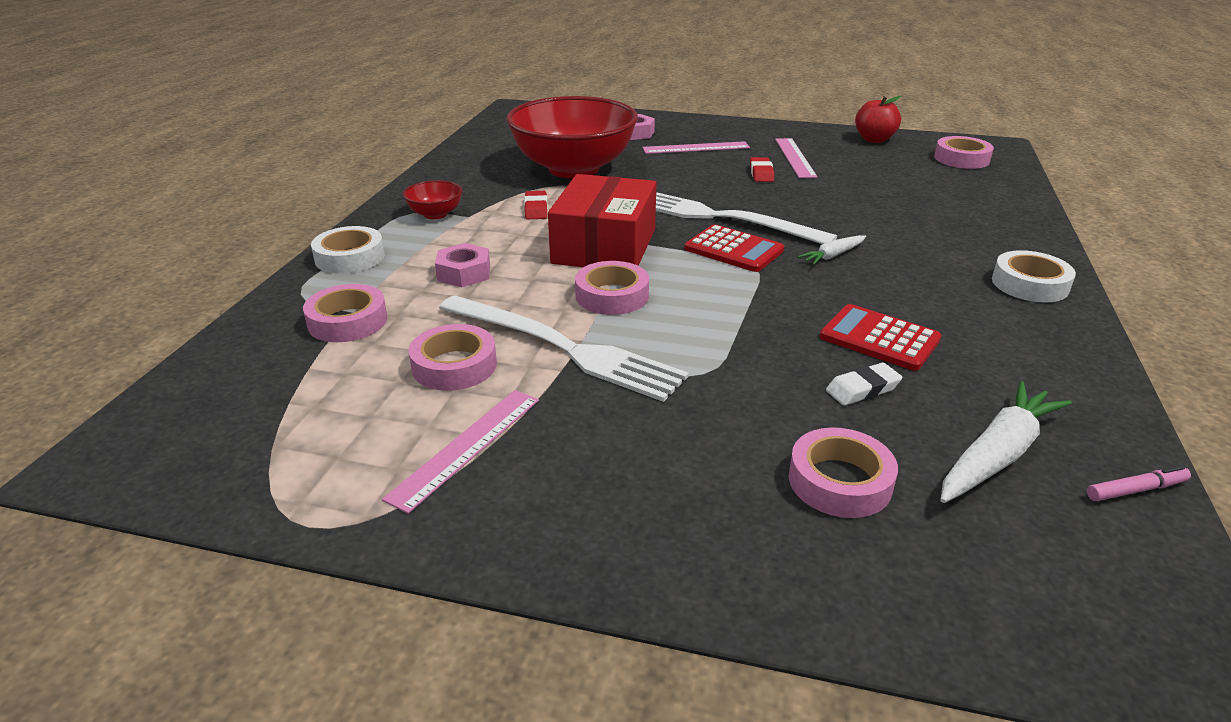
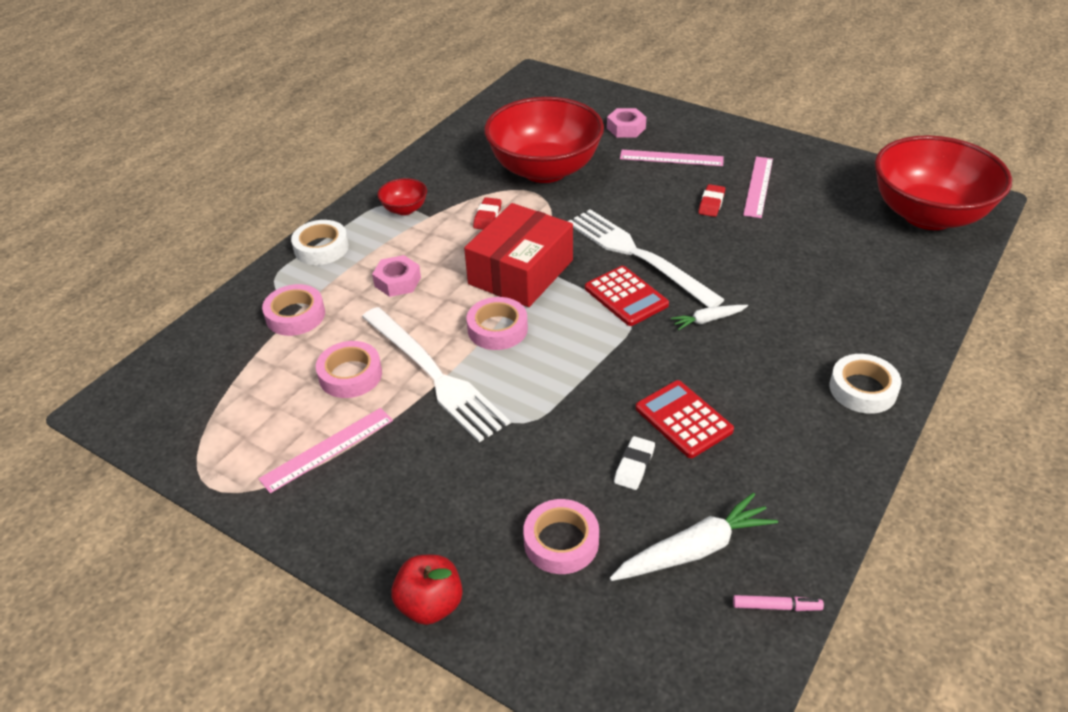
camera: 20 degrees right, 10 degrees up
white eraser [826,363,902,406] -> white eraser turned 60 degrees counterclockwise [614,436,655,490]
red apple [855,96,901,143] -> red apple moved to [391,555,462,625]
pink tape [934,136,994,169] -> red bowl [875,135,1012,230]

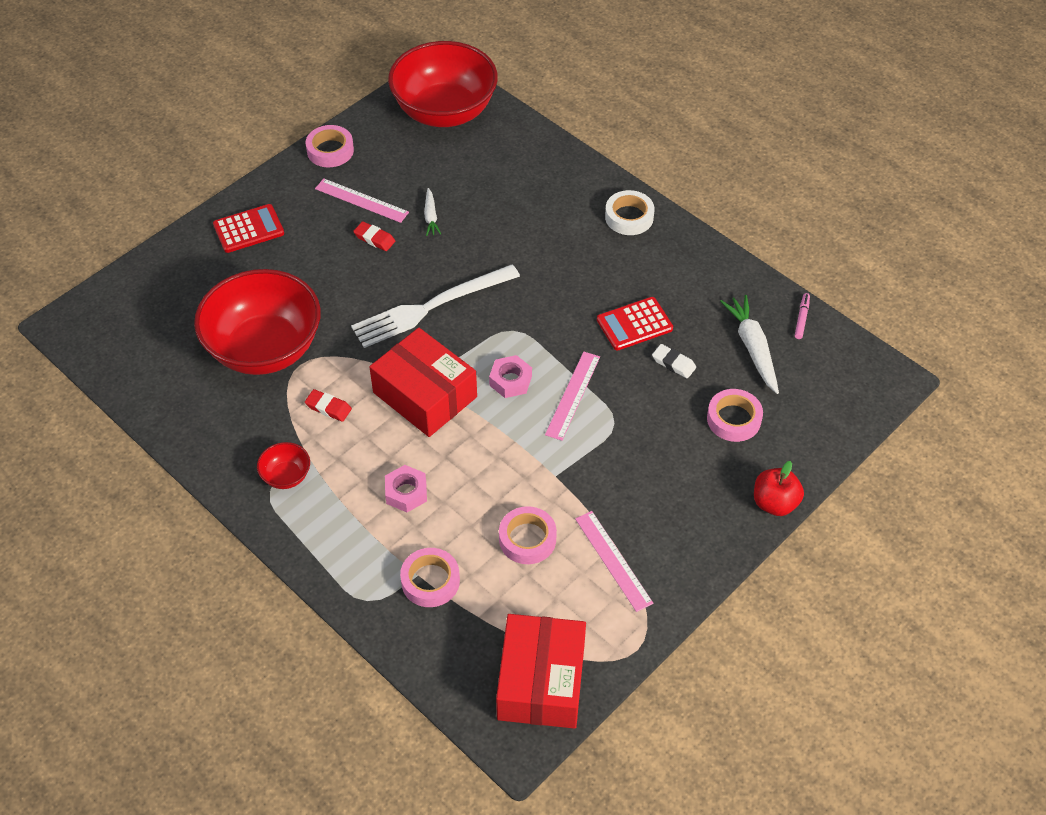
camera: 80 degrees left, 10 degrees up
white tape [291,220,349,265] -> none
white fork [362,307,510,442] -> none
pink tape [467,297,528,350] -> pink tape moved to [306,125,354,167]
red calculator [585,266,669,326] -> red calculator moved to [213,204,284,253]
pink nut [607,108,646,138] -> pink nut moved to [489,355,532,398]
pink ruler [620,150,724,166] -> pink ruler moved to [545,352,600,441]
white carrot [671,305,748,330] -> white carrot moved to [424,188,441,236]
none -> red box [496,614,586,729]

